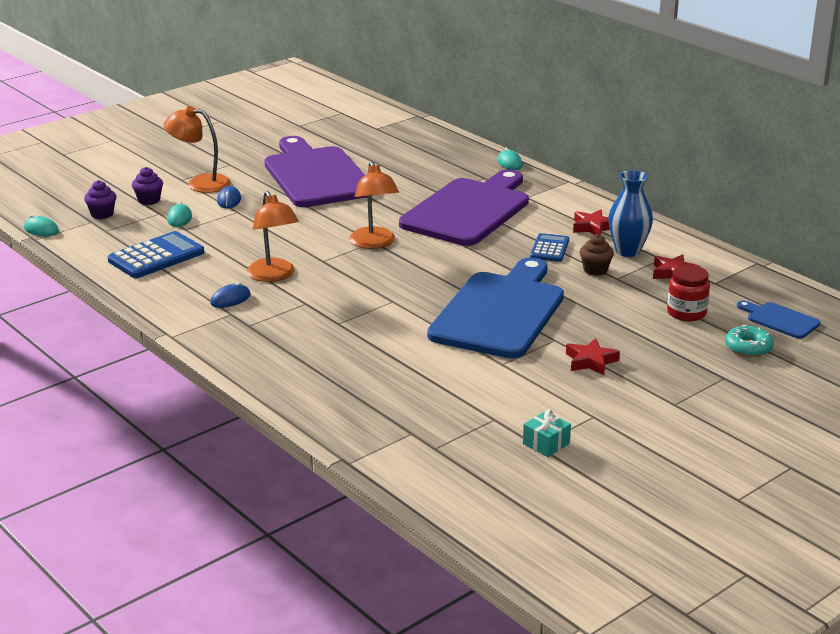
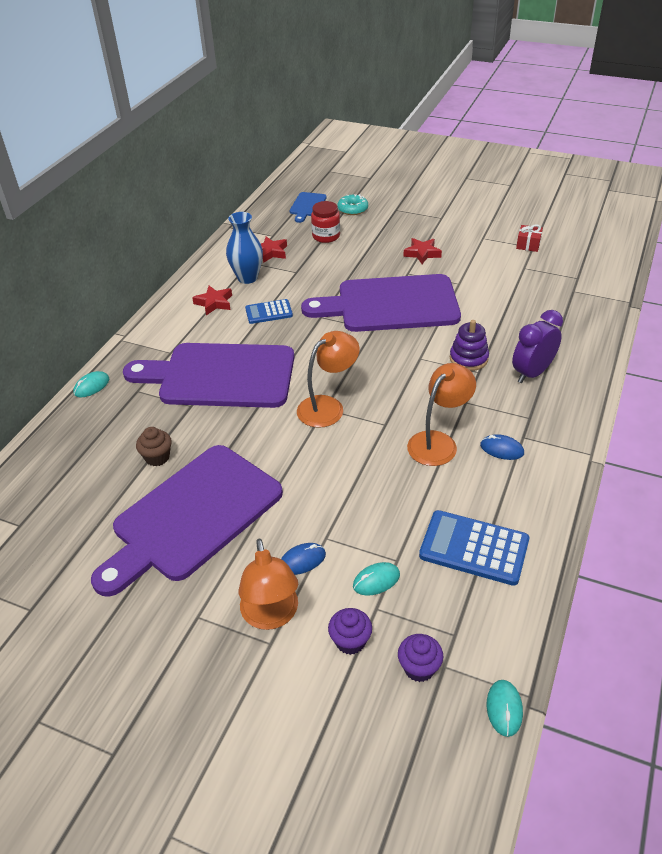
camera: 115 degrees left, 15 degrees up
blue cutting board [427,257,564,359] -> purple cutting board [301,274,461,332]
turquoise gift [523,409,571,457] -> red gift [516,224,543,252]
brown cupcake [580,234,614,276] -> brown cupcake moved to [136,427,172,466]
none -> purple stacking toy [450,320,489,371]
none -> purple clock [512,310,563,383]

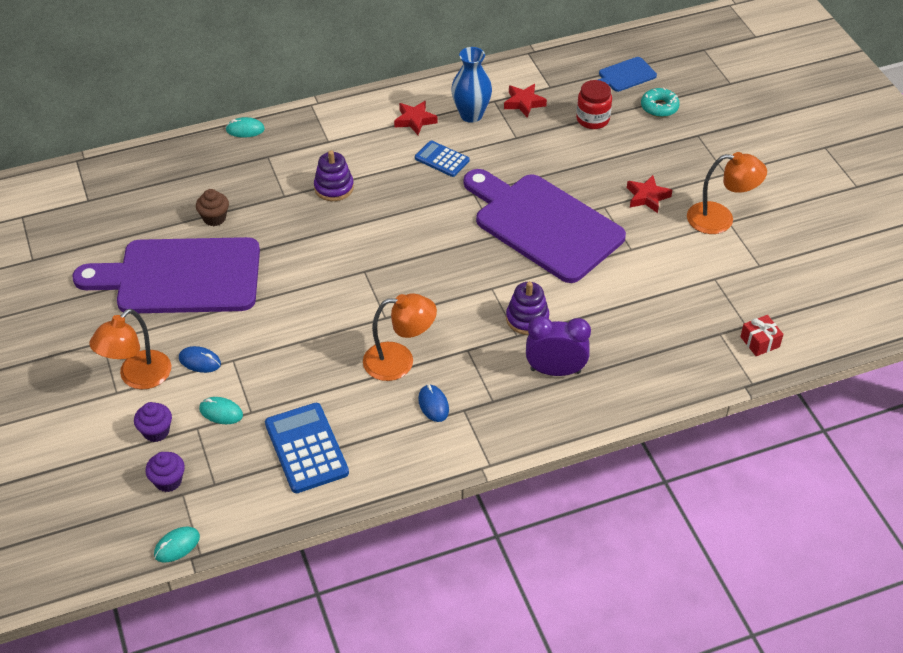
camera: 45 degrees right, 5 degrees up
purple cutting board [123,343,294,408] -> purple stacking toy [314,150,354,201]
orange lamp [297,331,359,428] -> orange lamp moved to [687,152,767,234]
red gift [516,224,543,252] -> red gift moved to [740,315,784,356]

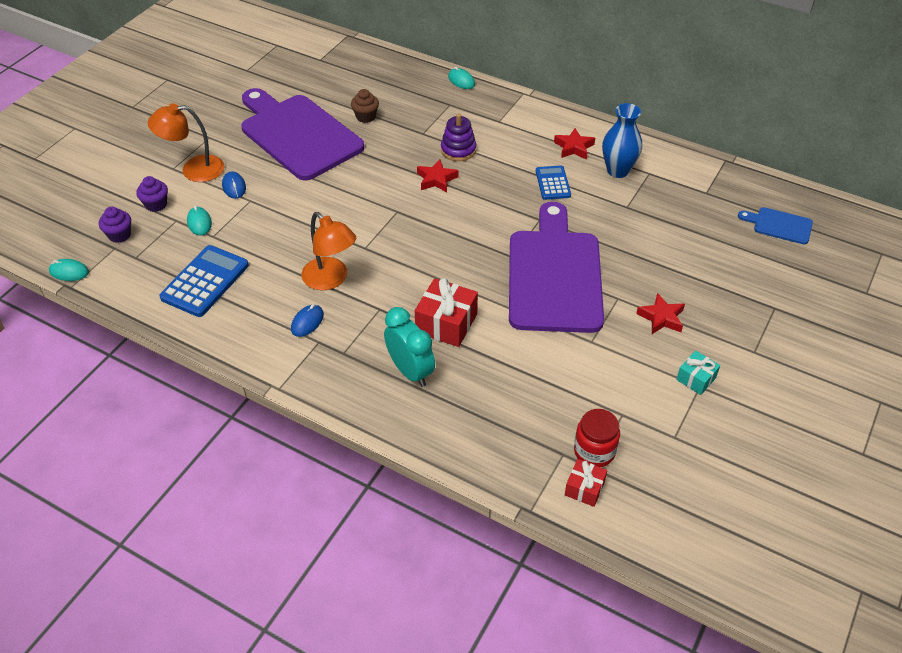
camera: 50 degrees right, 0 degrees up
red star [504,84,547,118] -> red star moved to [417,159,459,192]
purple stacking toy [506,282,549,335] -> red gift [415,278,478,347]
purple clock [526,316,591,376] -> turquoise clock [384,307,435,387]
red jar [576,80,612,129] -> red jar moved to [574,409,620,467]
turquoise donut [641,88,680,117] -> none
orange lamp [687,152,767,234] -> turquoise gift [676,350,720,395]

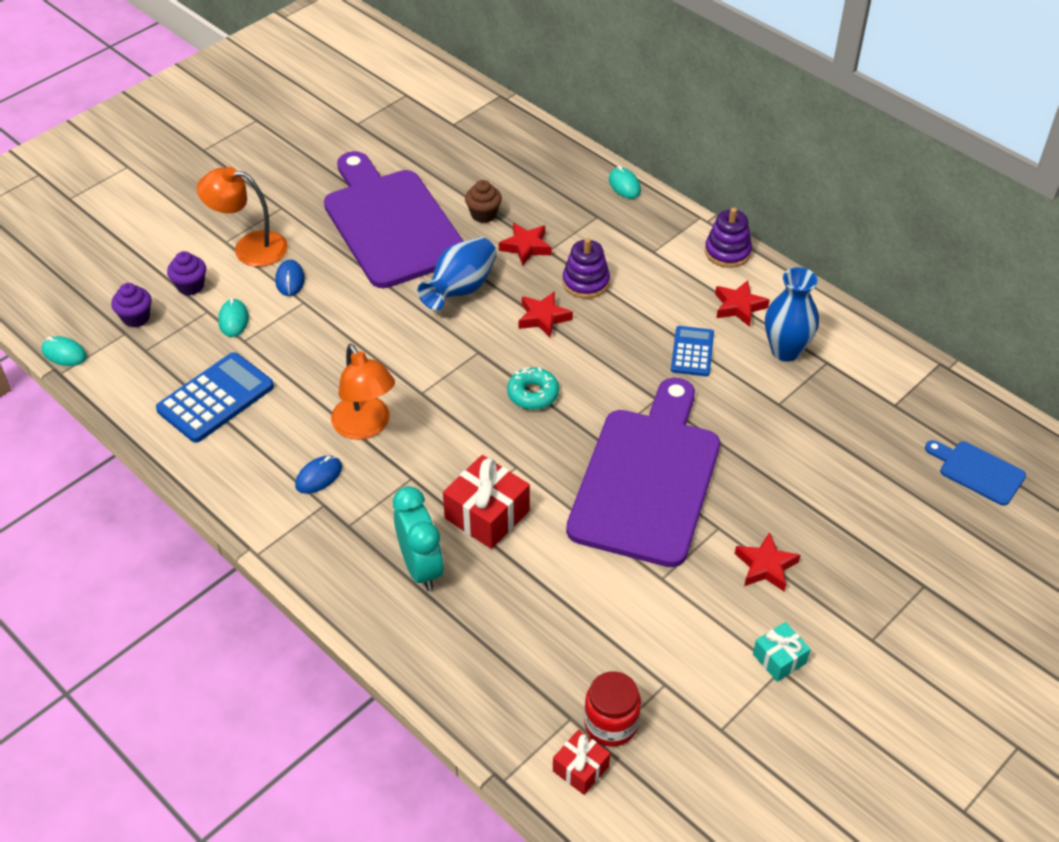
camera: 15 degrees right, 0 degrees up
none -> blue vase [418,237,497,310]
none -> red star [499,223,552,266]
none -> turquoise donut [507,367,559,410]
none -> purple stacking toy [705,207,752,268]

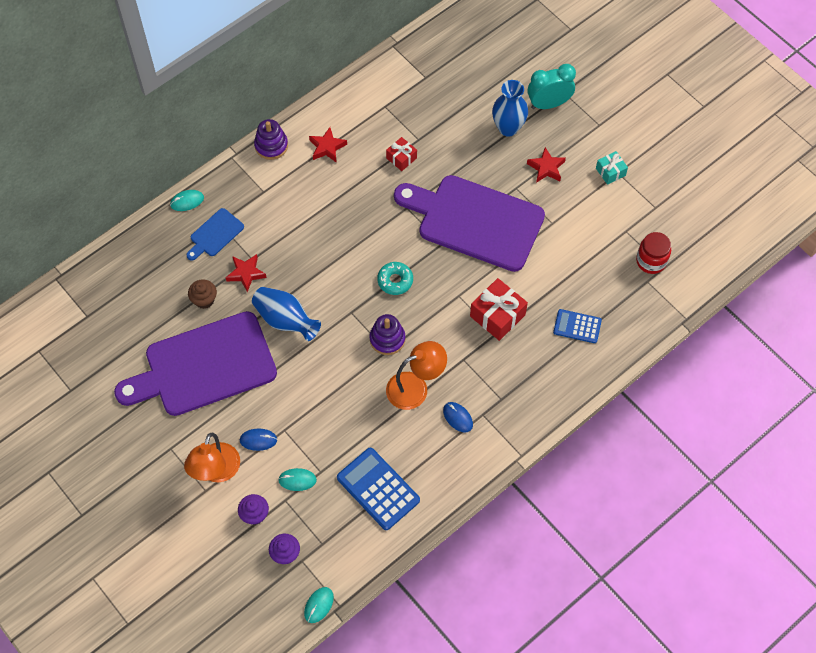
camera: 85 degrees left, 15 degrees up
turquoise clock [393,486,444,591] -> turquoise clock moved to [528,64,576,109]
red star [518,291,573,338] -> none
red gift [553,730,610,795] -> red gift moved to [386,137,417,171]
purple stacking toy [563,238,610,299] -> purple stacking toy moved to [370,314,405,355]
blue calculator [671,326,714,376] -> blue calculator moved to [553,309,602,343]
blue vase [765,267,819,361] -> blue vase moved to [492,80,528,137]
blue cutting board [925,440,1026,505] -> blue cutting board moved to [187,208,244,261]

